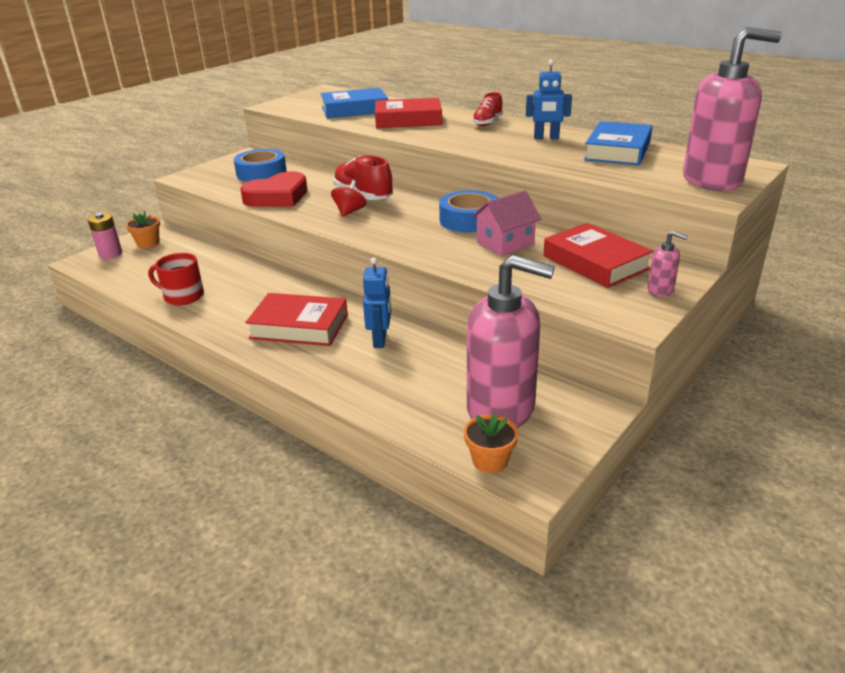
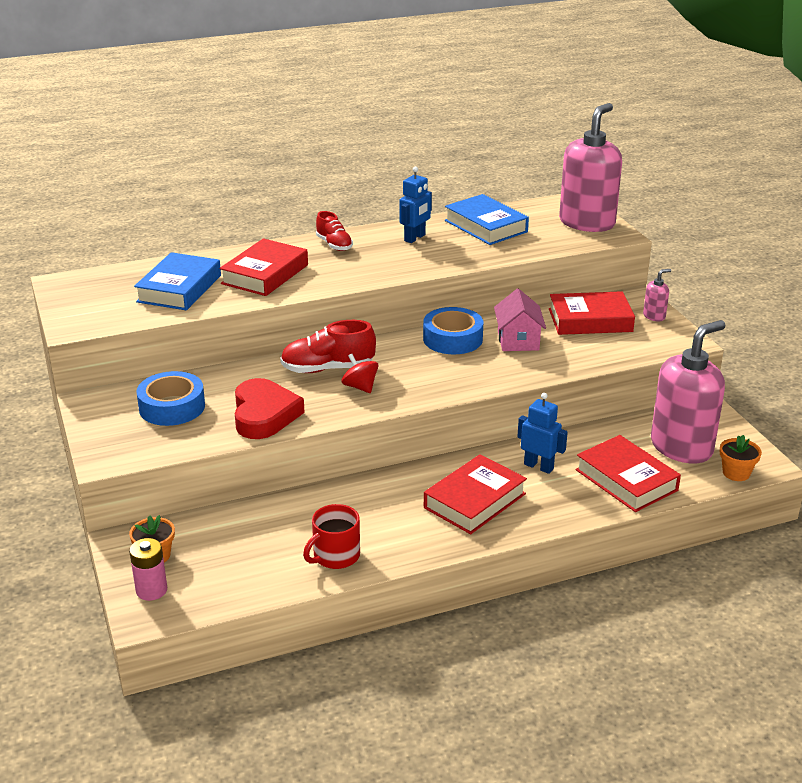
camera: 60 degrees left, 0 degrees up
none -> red book [576,435,681,512]

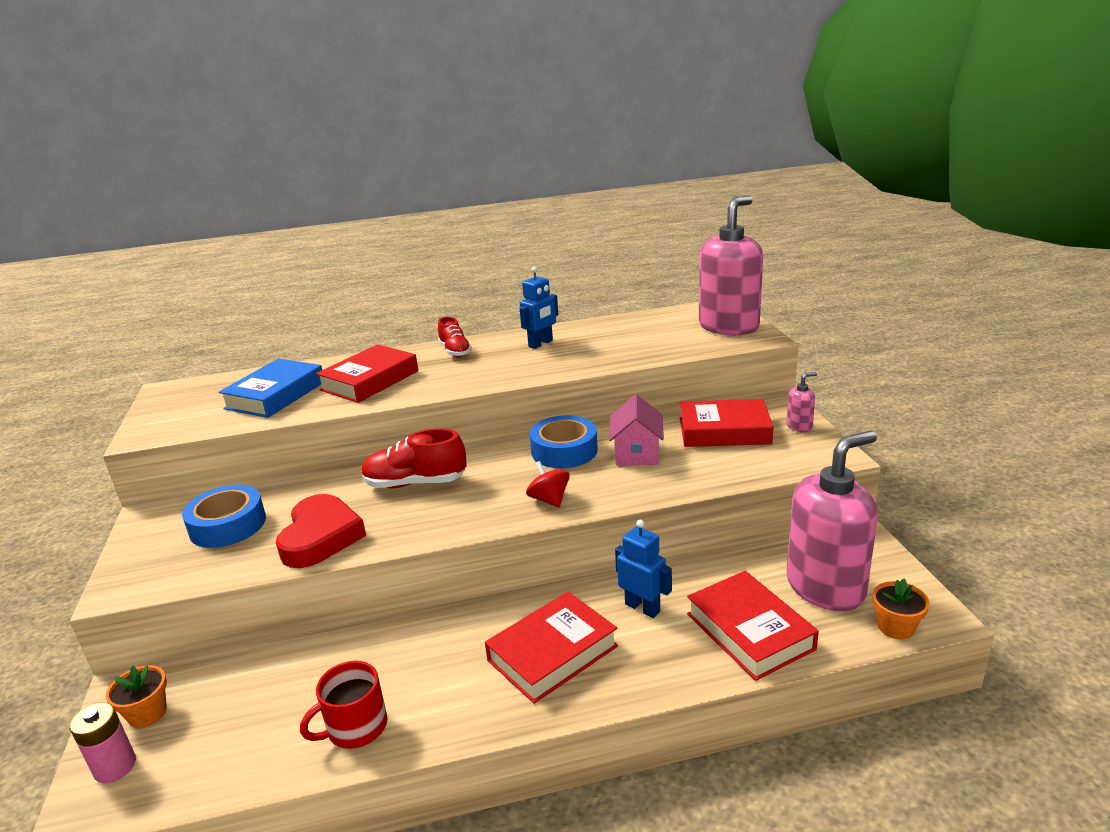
camera: 10 degrees right, 5 degrees down
red spinning top [341,354,378,393] -> red spinning top moved to [526,461,570,508]
blue book [445,194,529,245] -> none

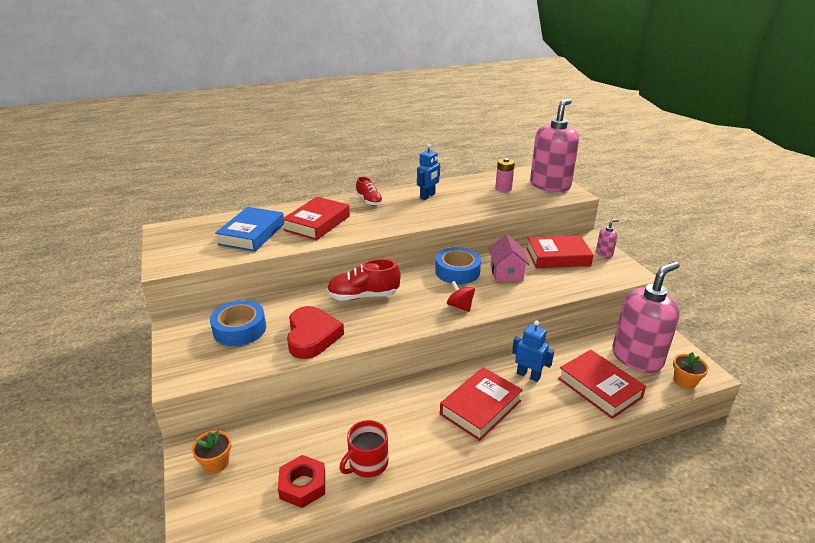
camera: 10 degrees left, 5 degrees up
pink battery [70,702,136,783] -> pink battery moved to [495,158,515,192]
none -> red nut [278,455,325,508]

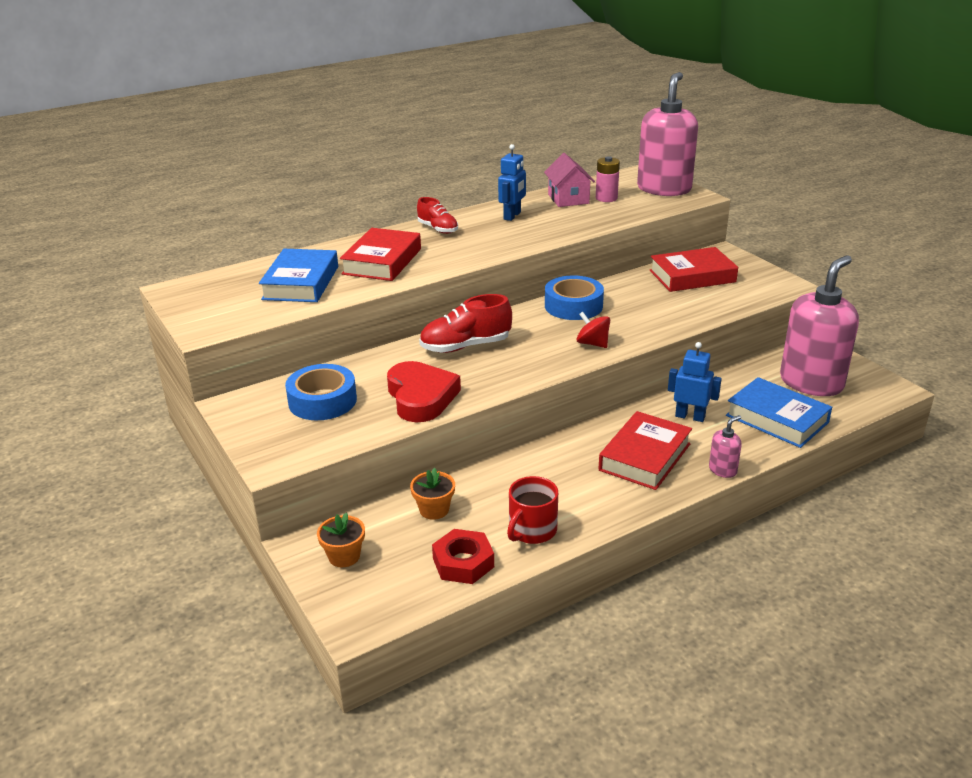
camera: 10 degrees left, 0 degrees up
pink house [488,234,530,282] -> pink house moved to [544,153,595,207]
red book [558,350,646,419] -> blue book [726,377,832,448]
pink soap dispenser [596,219,619,258] -> pink soap dispenser moved to [709,415,742,478]
orange flower pot [673,352,709,389] -> orange flower pot moved to [410,468,455,520]

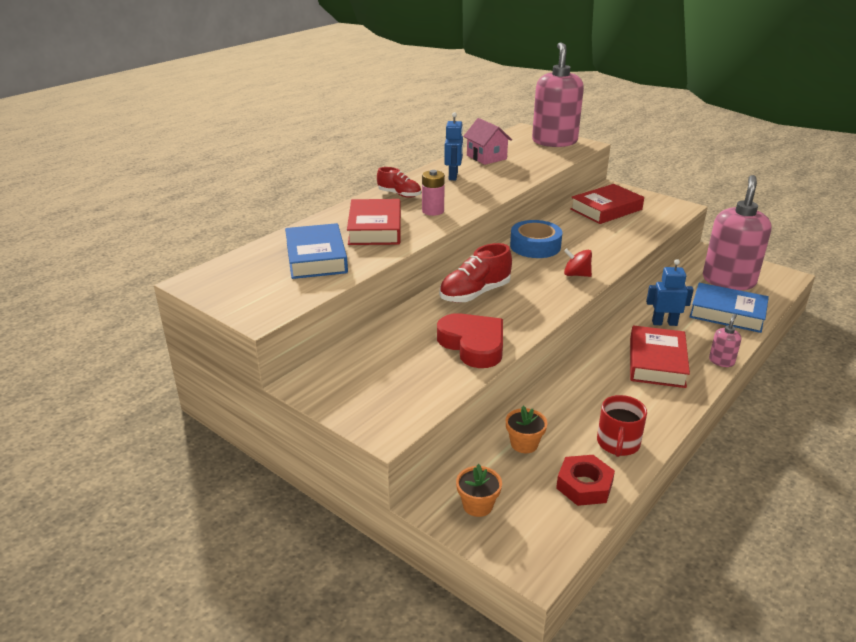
camera: 20 degrees left, 0 degrees up
blue tape [285,364,357,420] -> none
pink battery [596,156,620,202] -> pink battery moved to [422,170,445,216]

